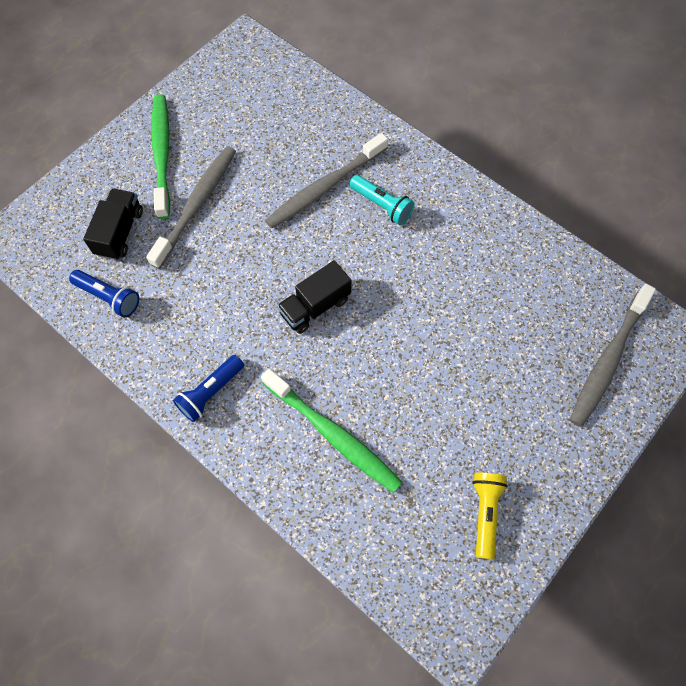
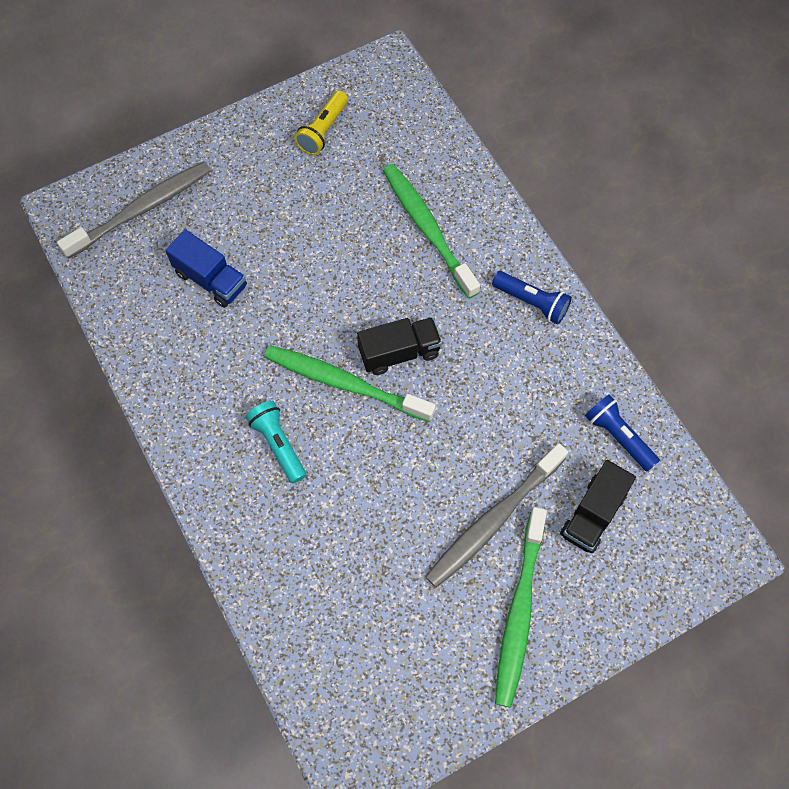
camera: 160 degrees left, 0 degrees up
blue flashlight [173,355,244,422] -> blue flashlight turned 60 degrees clockwise [492,271,572,325]
grey toothbrush [265,133,388,229] -> none
none -> blue truck [165,229,247,308]
none -> green toothbrush [264,345,436,422]

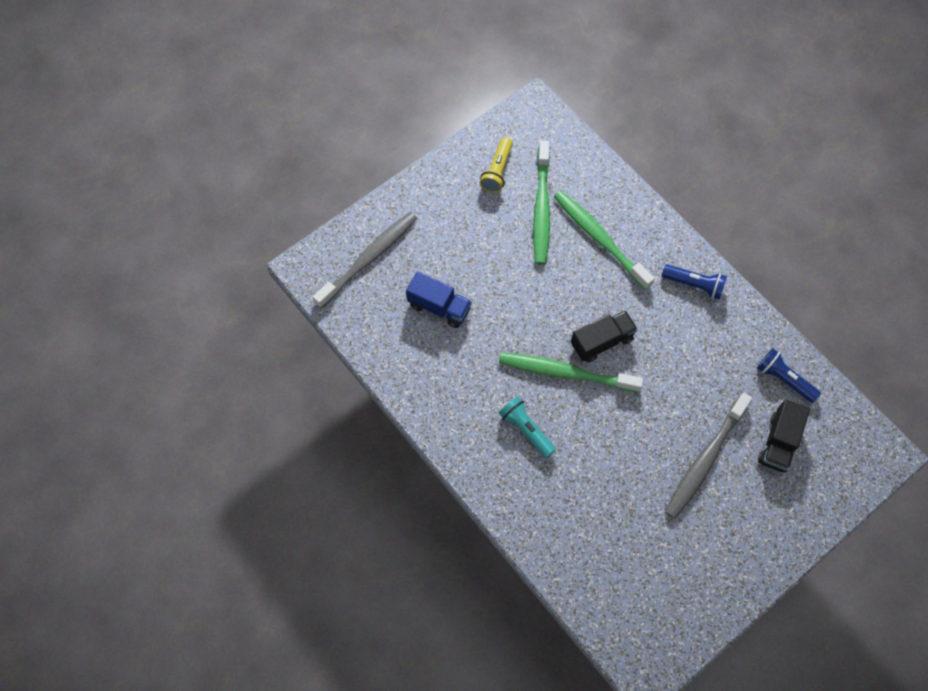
camera: 10 degrees left, 0 degrees up
green toothbrush [495,507,547,708] -> green toothbrush moved to [533,141,550,265]

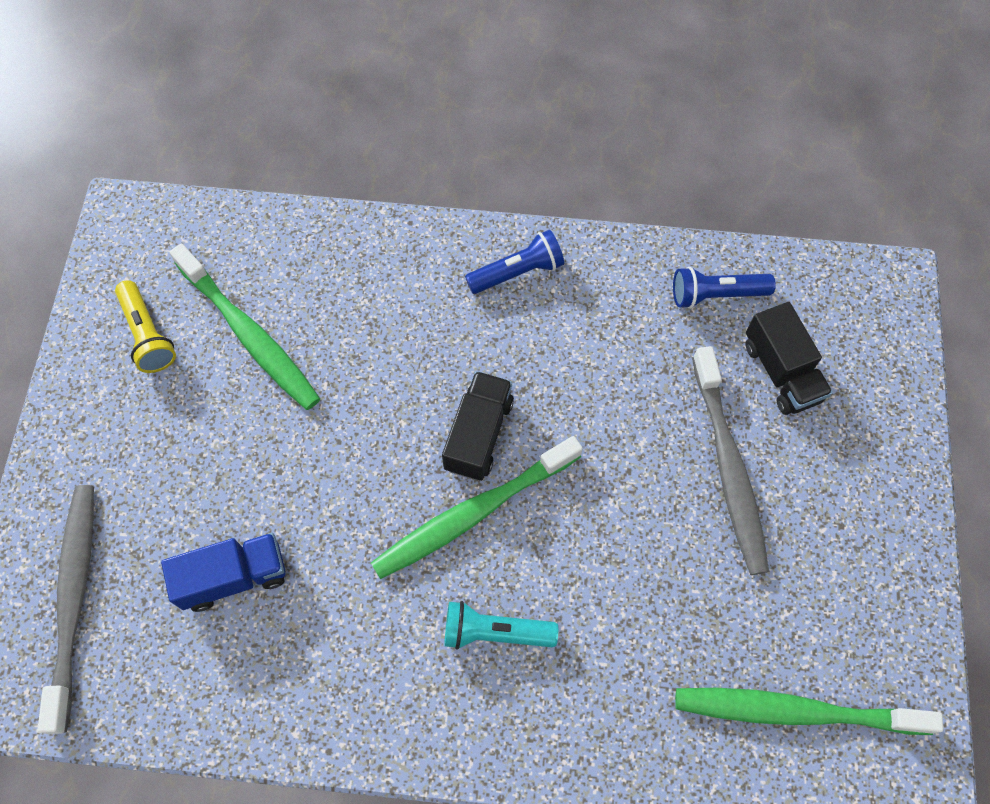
camera: 45 degrees left, 0 degrees up
green toothbrush [554,191,655,290] -> green toothbrush moved to [675,688,943,735]

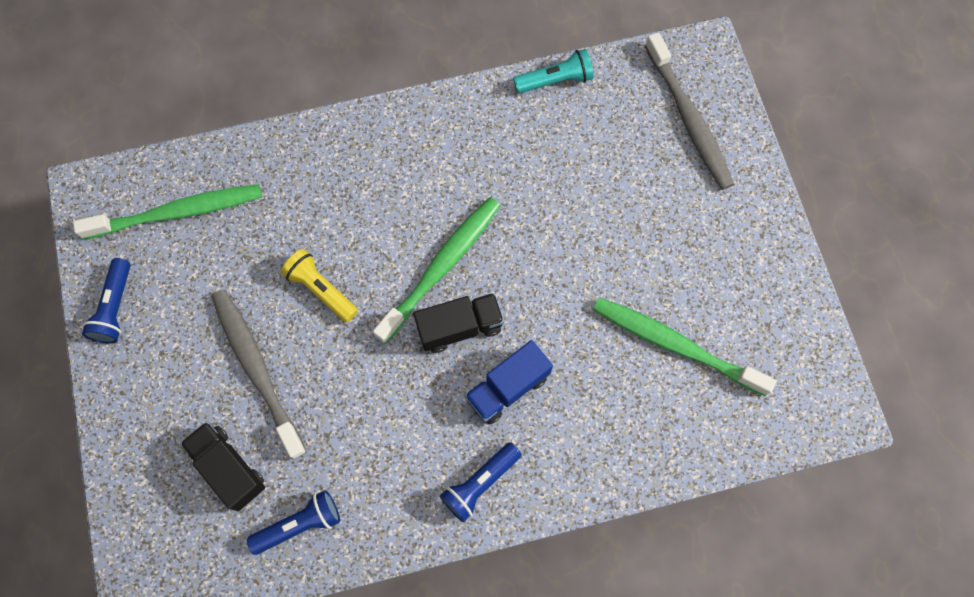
camera: 160 degrees right, 5 degrees up
yellow flashlight [115,280,176,373] -> yellow flashlight moved to [281,249,358,322]
blue truck [161,533,286,612] -> blue truck moved to [465,340,553,424]
black truck [442,371,514,481] -> black truck turned 105 degrees counterclockwise [413,293,504,353]
turquoise flashlight [444,601,558,650] -> turquoise flashlight moved to [513,49,593,93]
none -> blue flashlight [82,258,131,344]

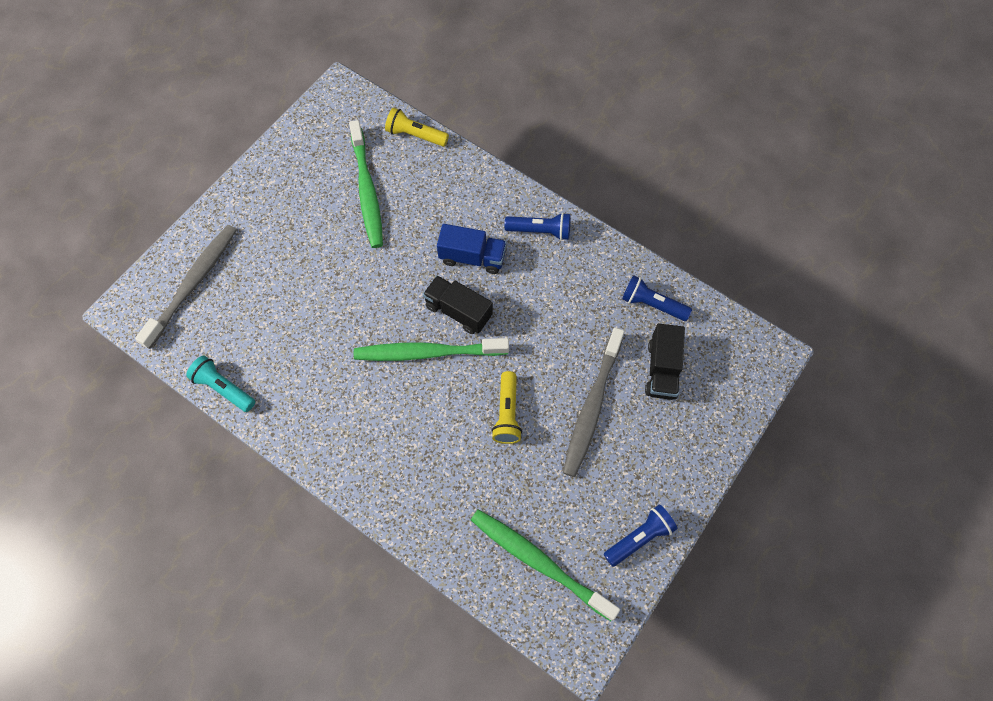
camera: 130 degrees left, 5 degrees down
none -> yellow flashlight [385,108,449,147]

